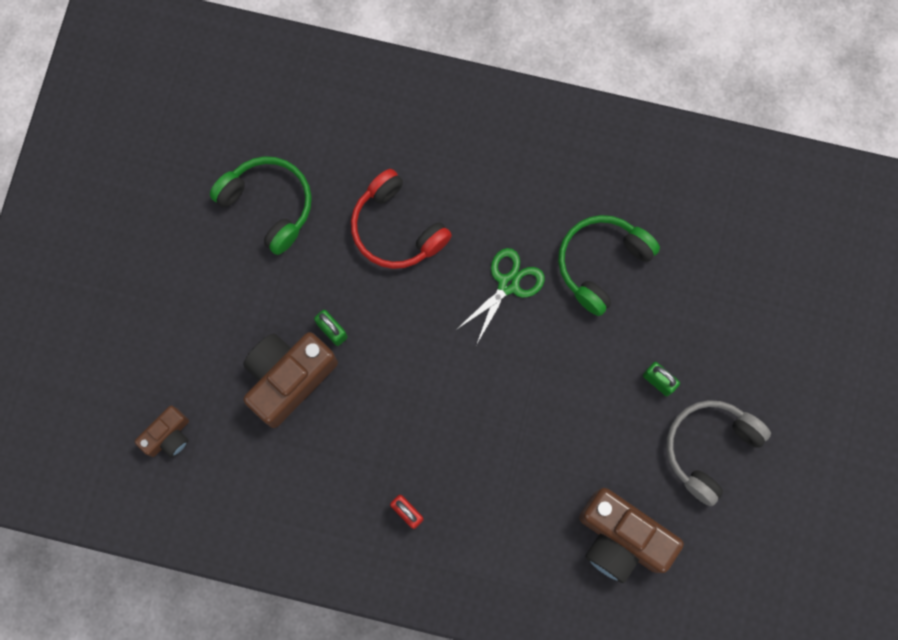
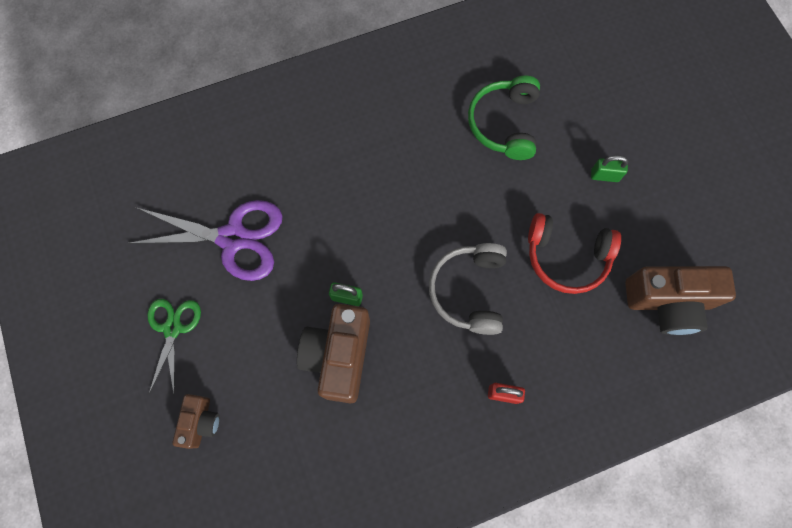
camera: 35 degrees left, 5 degrees down
brown camera [135,406,189,457] -> brown camera moved to [172,394,220,449]
green headphones [210,156,312,255] -> purple scissors [127,200,283,281]
red headphones [351,169,452,269] -> red headphones moved to [528,213,621,294]
green scissors [456,248,545,345] -> green scissors moved to [147,299,201,394]
grey headphones [666,400,771,506] -> grey headphones moved to [429,243,507,335]

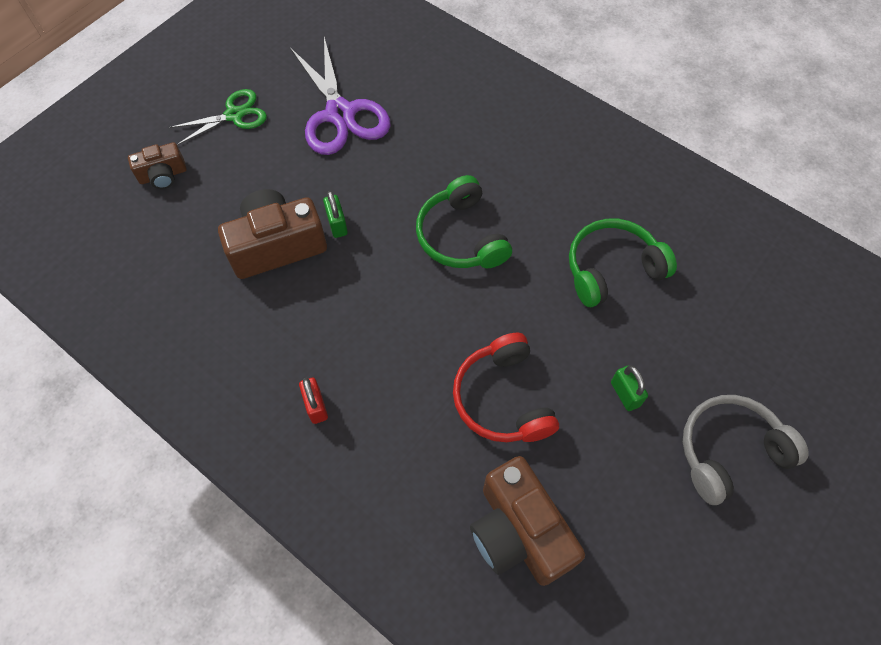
camera: 60 degrees right, 10 degrees down
grey headphones [429,243,507,335] -> grey headphones moved to [683,395,809,505]
none -> green headphones [416,175,512,268]

